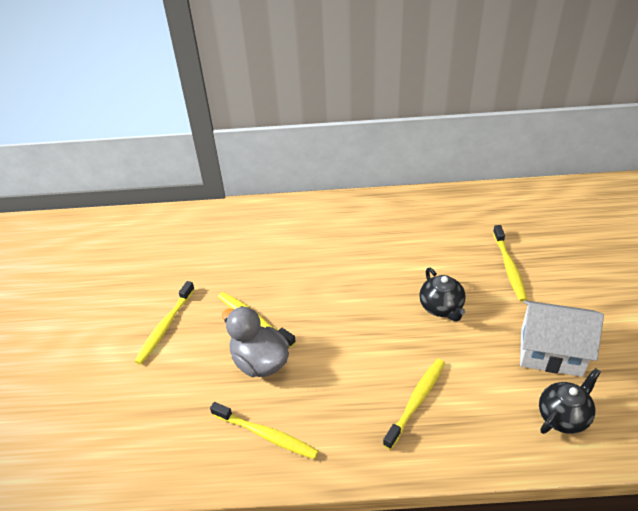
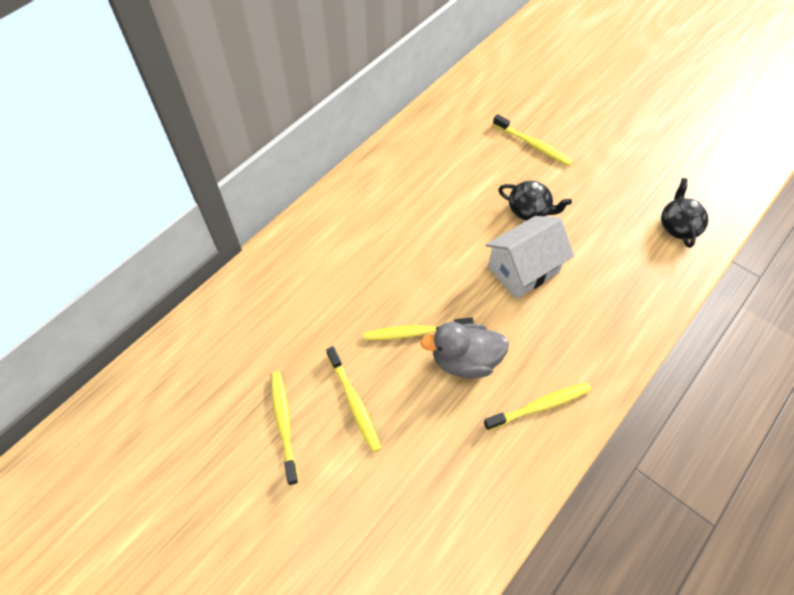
camera: 50 degrees left, 15 degrees up
yellow toothbrush [383,359,445,450] -> yellow toothbrush moved to [271,371,299,485]
white house [520,300,604,377] -> white house moved to [486,216,574,299]

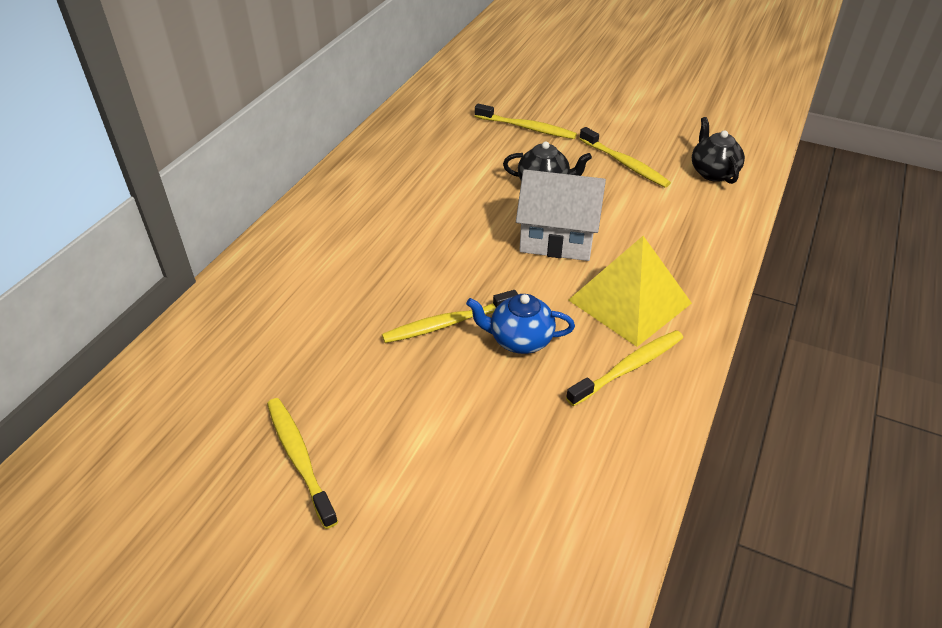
camera: 15 degrees left, 15 degrees down
yellow toothbrush [326,346,382,453] -> yellow toothbrush moved to [579,127,671,187]
grey duck [420,322,509,378] -> blue teapot [466,294,575,354]
white house [486,216,574,299] -> white house turned 60 degrees clockwise [516,169,606,261]
none -> yellow pyramid [568,236,692,347]

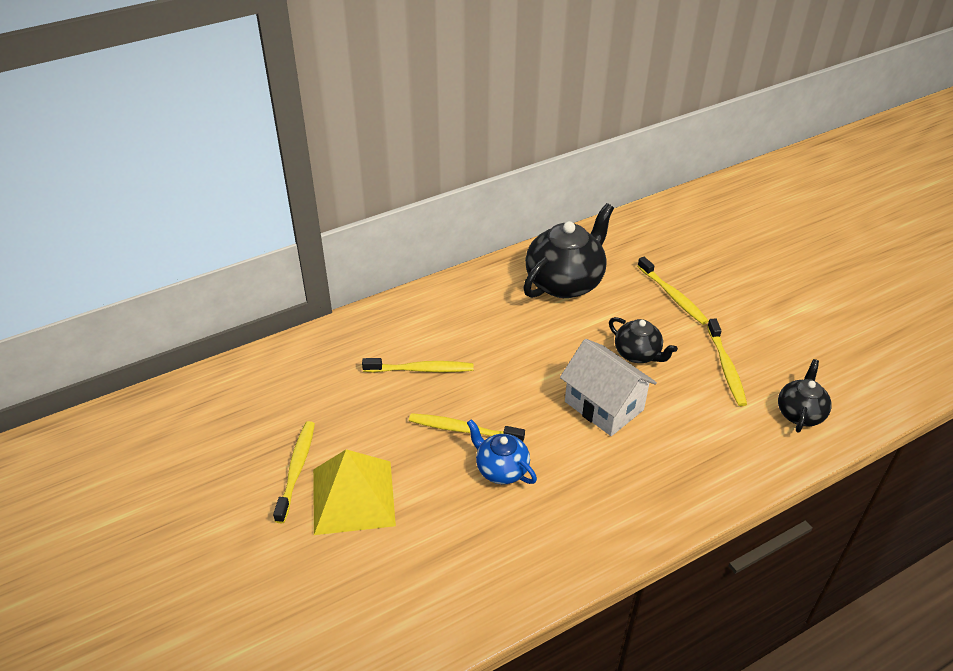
camera: 35 degrees right, 0 degrees up
yellow toothbrush [566,330,683,406] -> yellow toothbrush moved to [362,358,473,372]
yellow pyramid [568,236,692,347] -> yellow pyramid moved to [313,449,396,535]
none -> black teapot [523,203,614,298]

